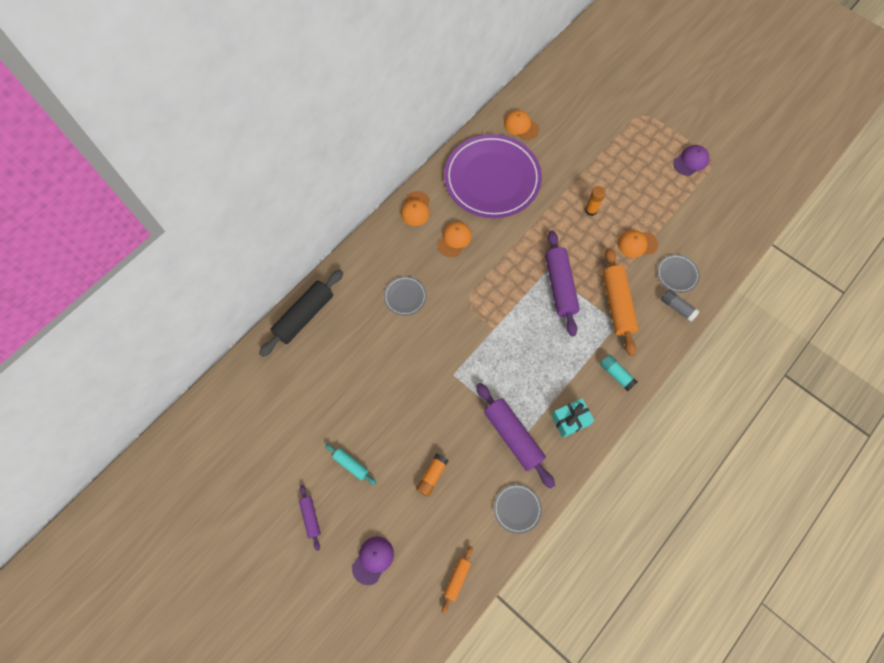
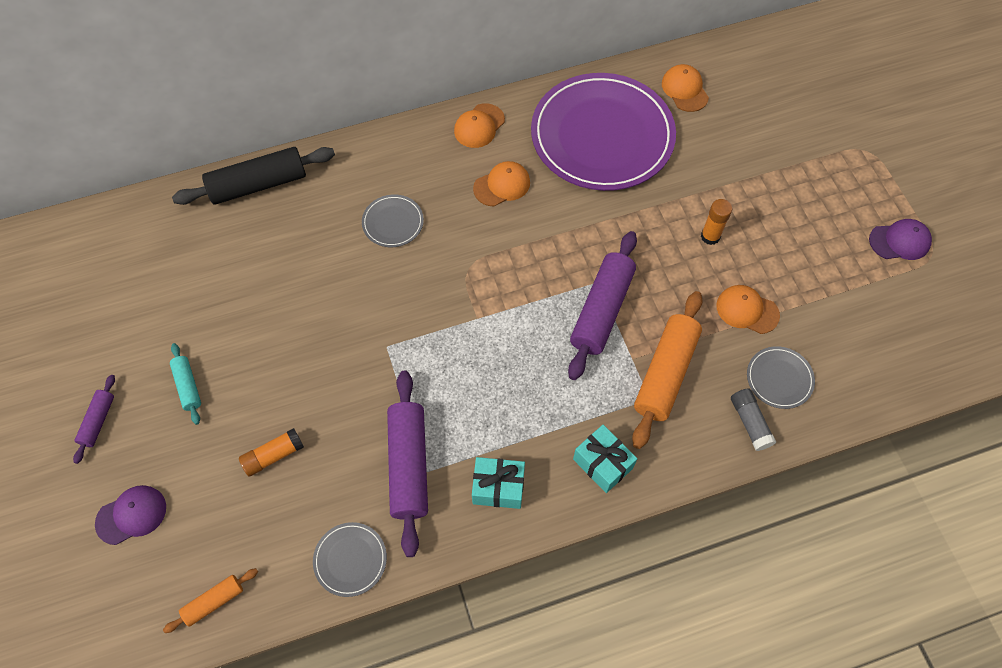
camera: 30 degrees right, 5 degrees down
turquoise glue stick [600,355,638,391] -> turquoise gift [573,425,637,493]

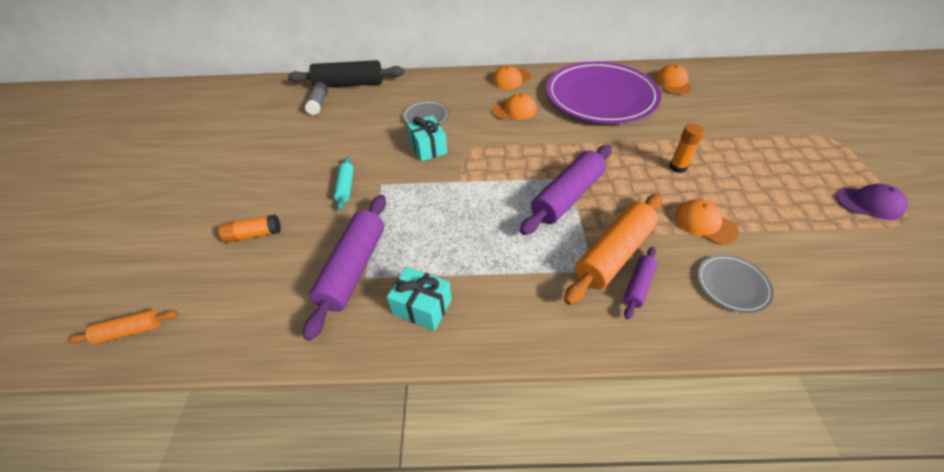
camera: 20 degrees right, 15 degrees down
purple rolling pin [73,375,115,464] -> purple rolling pin moved to [624,247,657,319]
purple cap [95,485,166,545] -> none
turquoise rolling pin [170,343,201,425] -> turquoise rolling pin moved to [334,157,354,211]
grey plate [313,522,387,597] -> none
turquoise gift [573,425,637,493] -> turquoise gift moved to [407,115,447,161]
grey glue stick [731,389,776,451] -> grey glue stick moved to [305,82,328,115]

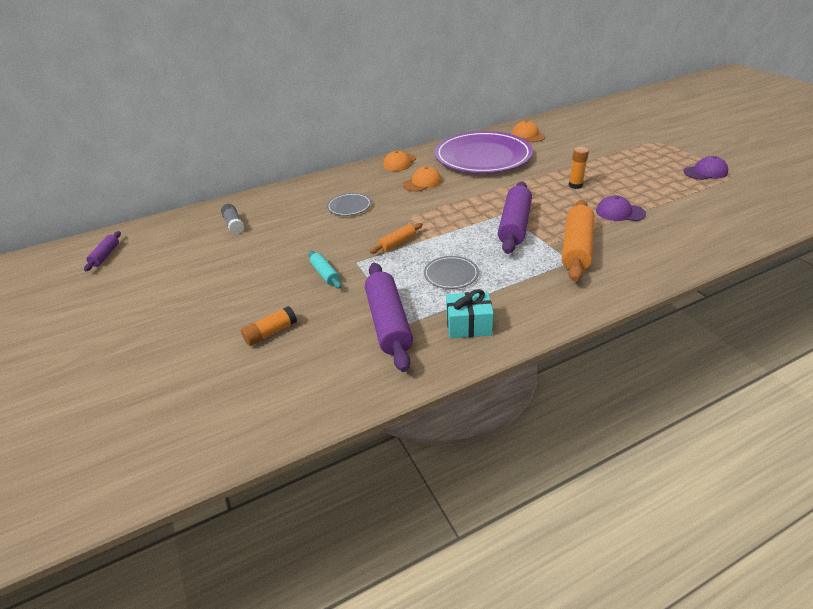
camera: 25 degrees left, 10 degrees down
orange rolling pin [67,310,179,344] -> orange rolling pin moved to [370,223,423,254]
black rolling pin [288,60,405,87] -> none
turquoise gift [407,115,447,161] -> none
purple rolling pin [624,247,657,319] -> purple rolling pin moved to [84,231,121,271]
orange cap [675,199,739,245] -> purple cap [596,195,646,221]
grey plate [698,255,774,313] -> grey plate moved to [424,256,479,289]

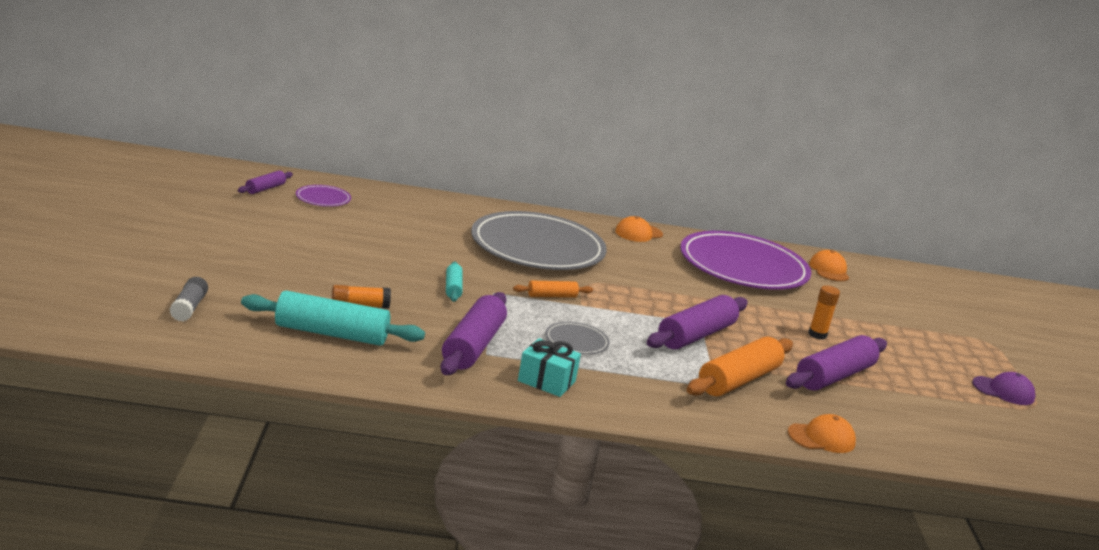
camera: 20 degrees right, 15 degrees down
grey glue stick [221,204,244,234] -> grey glue stick moved to [170,277,208,321]
grey plate [327,193,372,216] -> grey plate [471,211,607,270], size x2.44
orange cap [403,166,442,192] -> orange cap moved to [788,414,856,453]
purple cap [596,195,646,221] -> purple rolling pin [786,335,887,391]
none -> turquoise rolling pin [241,291,425,346]
none -> purple plate [296,185,351,207]

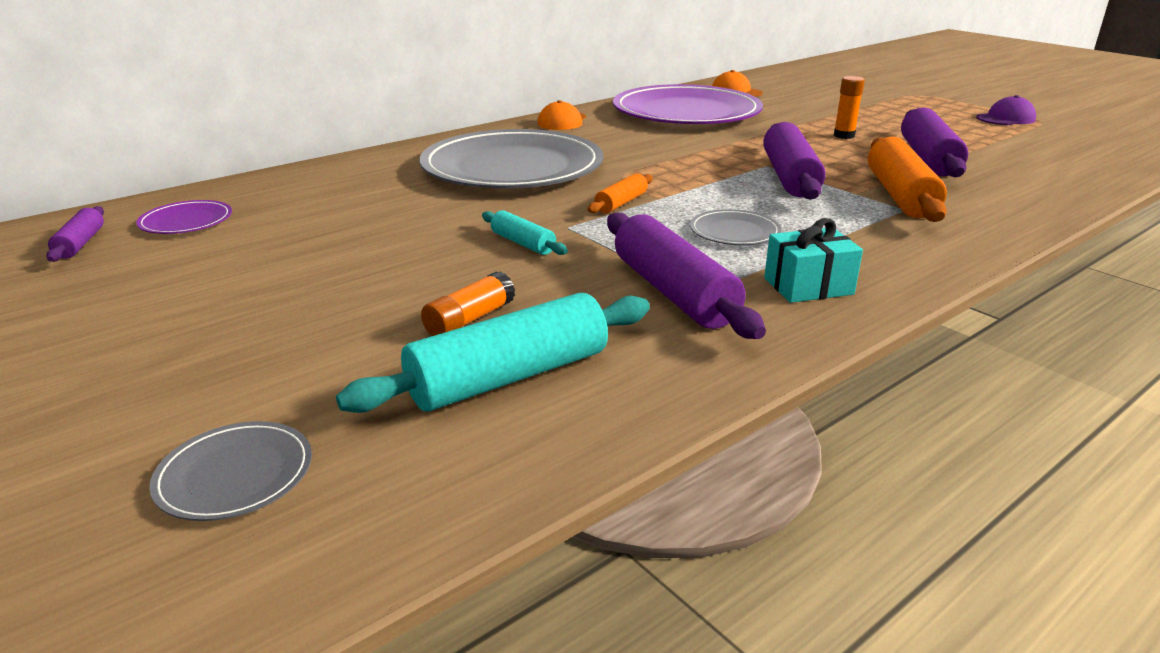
camera: 35 degrees left, 5 degrees up
grey glue stick [170,277,208,321] -> grey plate [149,421,312,521]
orange cap [788,414,856,453] -> none

